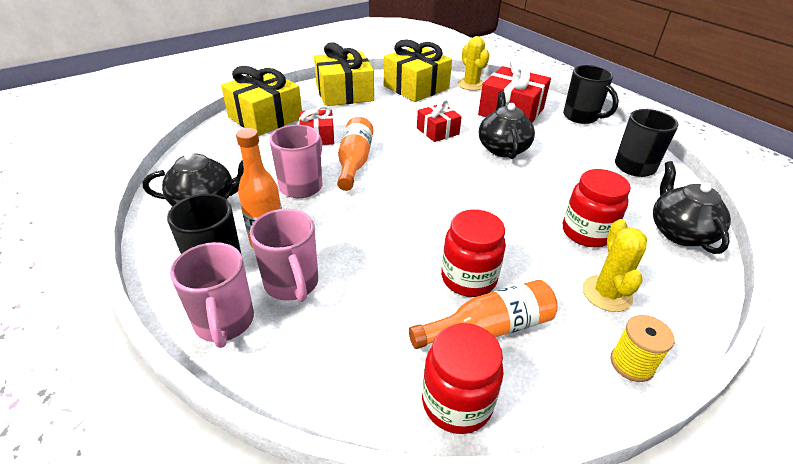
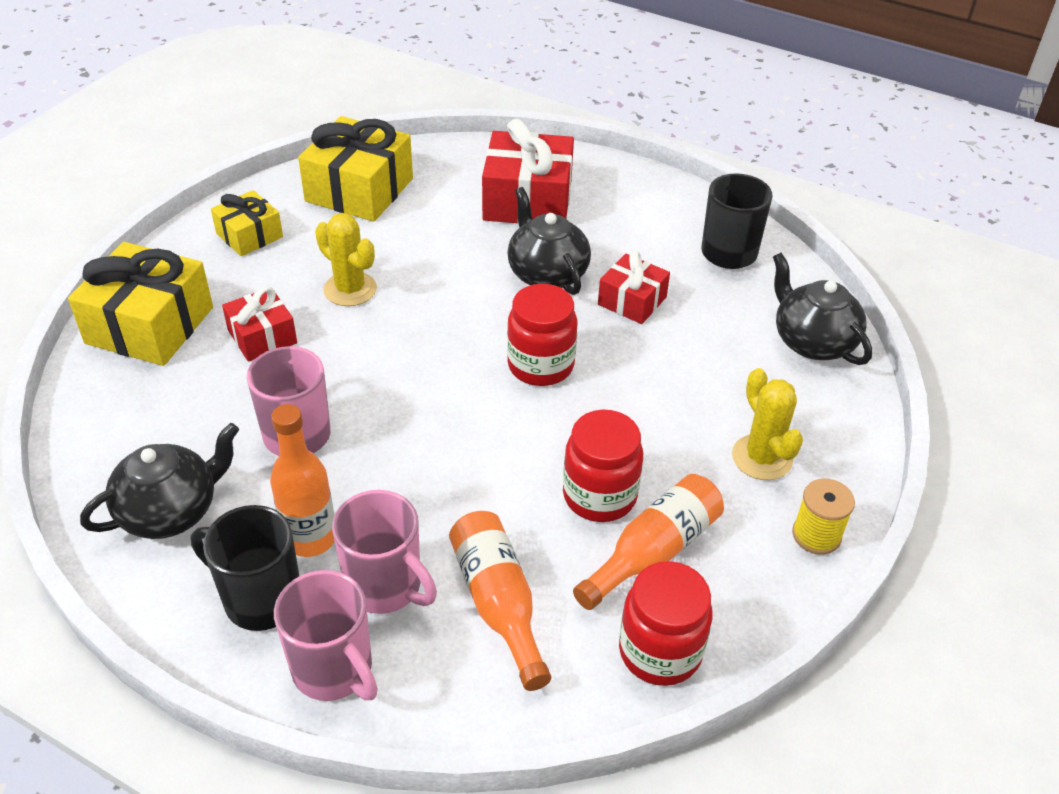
camera: 25 degrees left, 5 degrees up
yellow gift [314,42,374,106] -> yellow gift [211,190,283,256], size x0.57
orange bottle [337,117,374,191] -> orange bottle moved to [449,511,551,691]
red gift [417,99,462,142] -> red gift moved to [598,251,670,324]
yellow cactus [458,36,490,91] -> yellow cactus moved to [315,213,377,306]
black mug [563,65,619,124] -> none
red jar [563,169,631,247] -> red jar moved to [507,284,577,386]

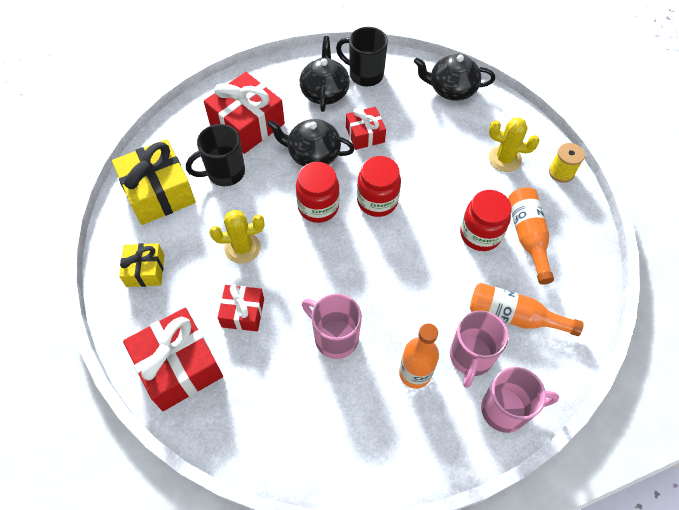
camera: 50 degrees left, 15 degrees up
yellow gift [68,242,213,366] -> red gift [123,308,223,411]
black teapot [80,423,239,539] -> black teapot moved to [300,36,350,112]
black mug [191,505,299,631] -> black mug moved to [186,124,245,186]
pink mug [332,490,437,614] -> pink mug turned 120 degrees clockwise [450,311,509,388]
red jar [619,561,713,686] -> red jar moved to [296,162,339,223]

